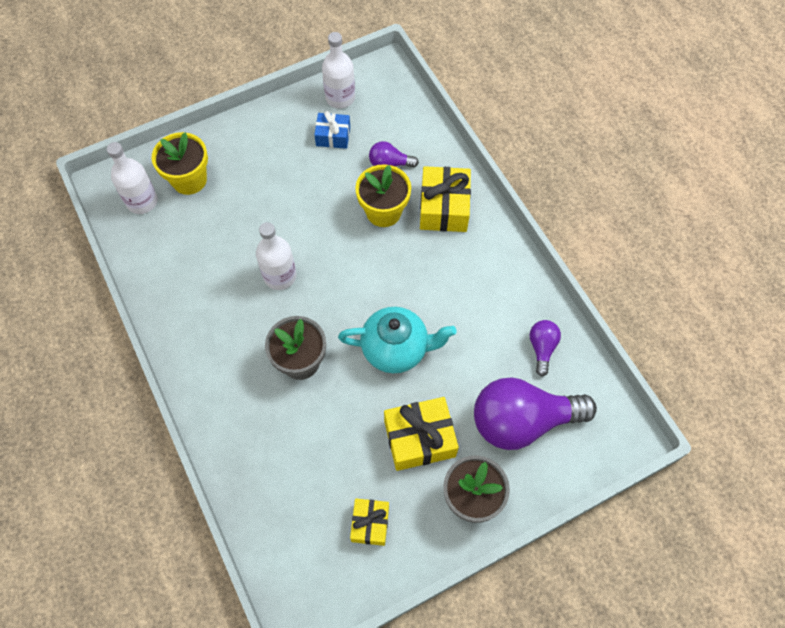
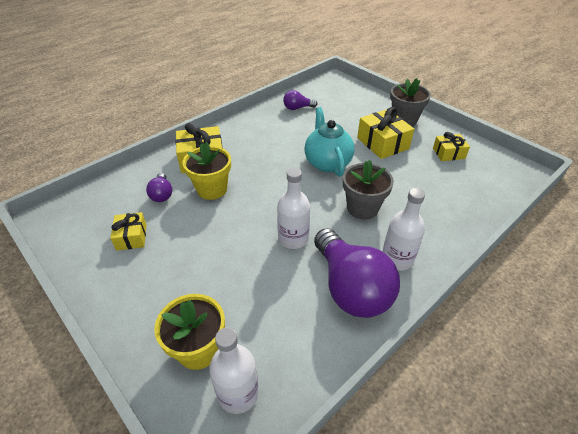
camera: 105 degrees left, 20 degrees down
blue gift [314,111,350,149] -> yellow gift [110,212,147,251]
white bottle [322,32,355,109] -> white bottle moved to [382,188,425,271]
purple light bulb [474,377,597,450] -> purple light bulb moved to [314,228,400,318]

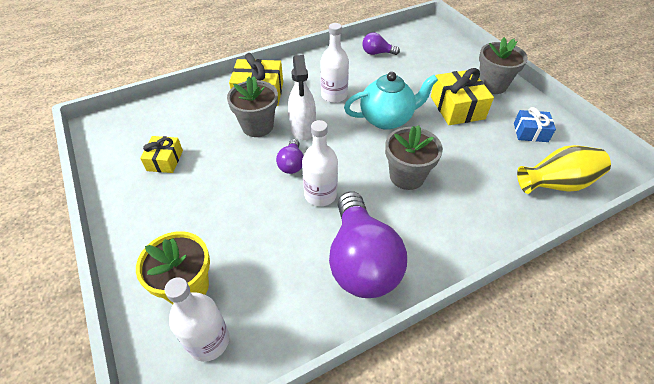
camera: 15 degrees right, 5 degrees up
purple light bulb [146,173,172,202] -> purple light bulb moved to [276,139,304,174]
yellow flower pot [183,142,231,200] -> grey flower pot [227,76,278,137]
turquoise teapot [304,107,354,177] -> turquoise teapot turned 75 degrees clockwise [344,72,438,130]
white bottle [382,188,425,271] -> white bottle moved to [320,23,349,103]
yellow gift [433,132,470,161] -> blue gift [514,107,556,142]
none -> white spray bottle [288,55,316,140]
none -> yellow vase [517,145,611,194]

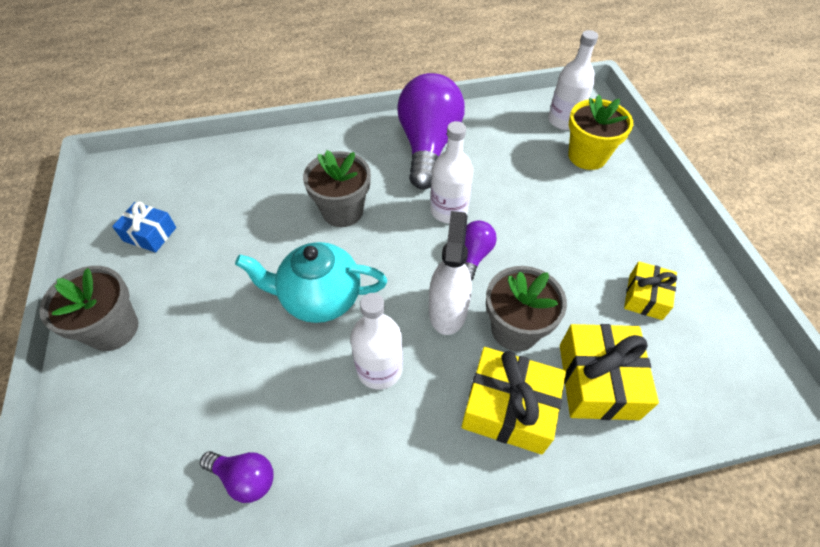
camera: 165 degrees left, 5 degrees up
yellow gift [431,68,494,125] -> yellow gift moved to [560,324,659,420]
yellow vase [517,145,611,194] -> none

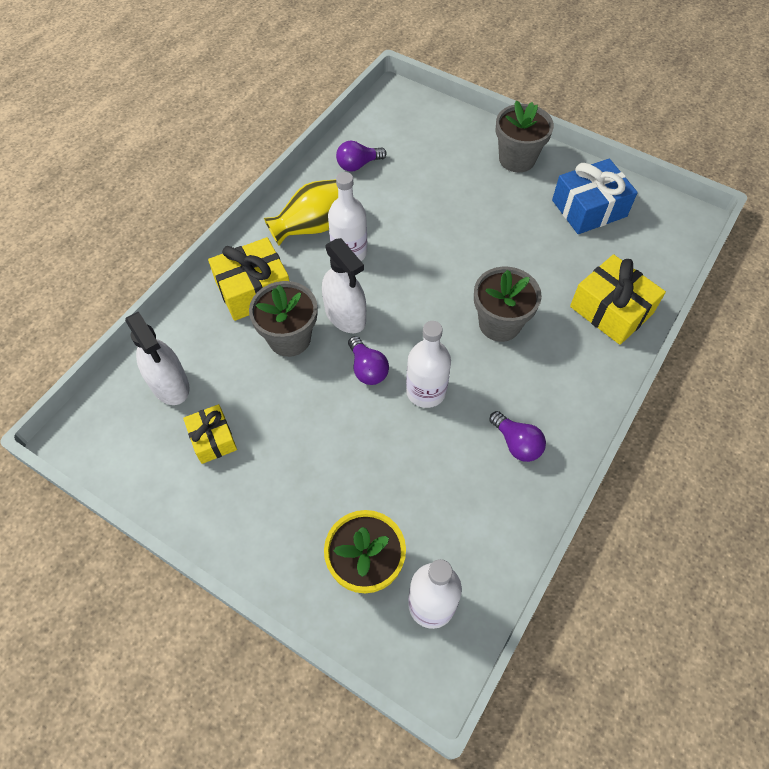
camera: 135 degrees right, 5 degrees up
blue gift [112,201,176,253] -> blue gift [552,159,638,234], size x1.64
turquoise teapot [235,242,387,323] -> none
purple light bulb [397,73,465,190] -> purple light bulb [489,411,546,462], size x0.46
yellow gift [560,324,659,420] -> yellow gift moved to [570,254,666,345]
none -> white spray bottle [125,312,190,405]
none -> yellow vase [264,179,338,246]

